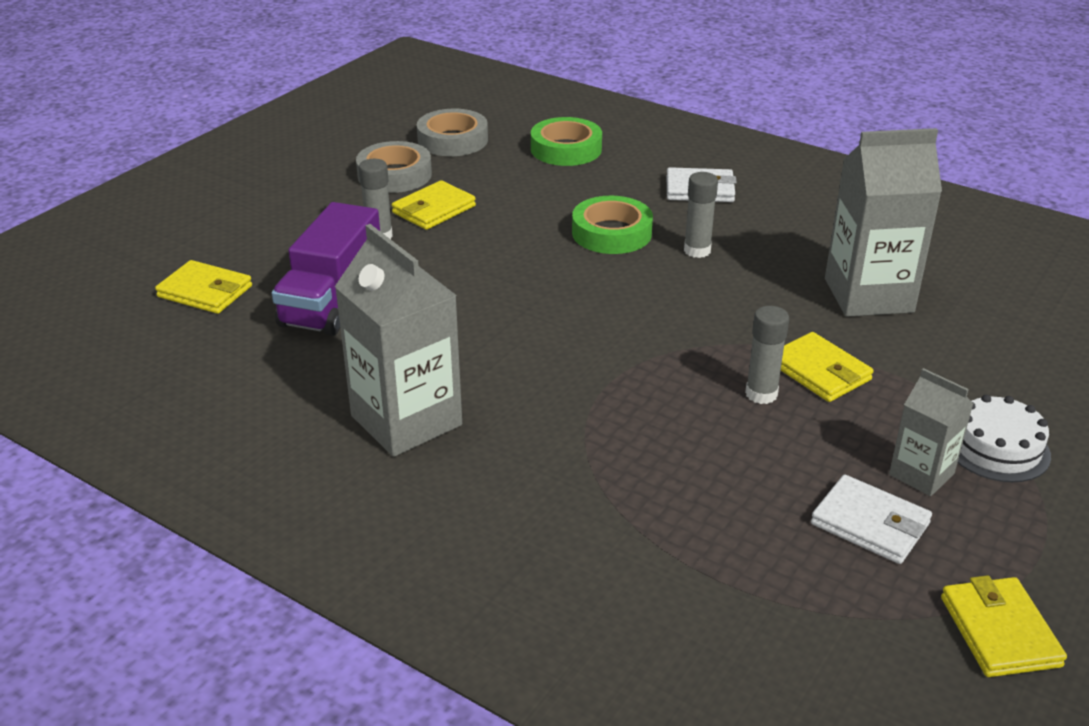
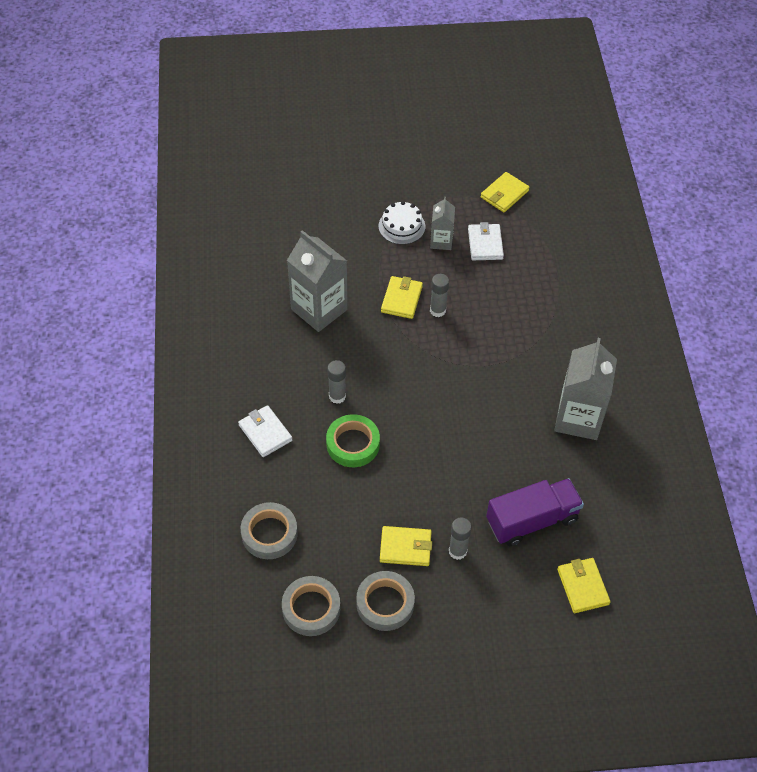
camera: 130 degrees left, 20 degrees up
green tape [531,117,602,166] -> grey tape [241,502,298,559]

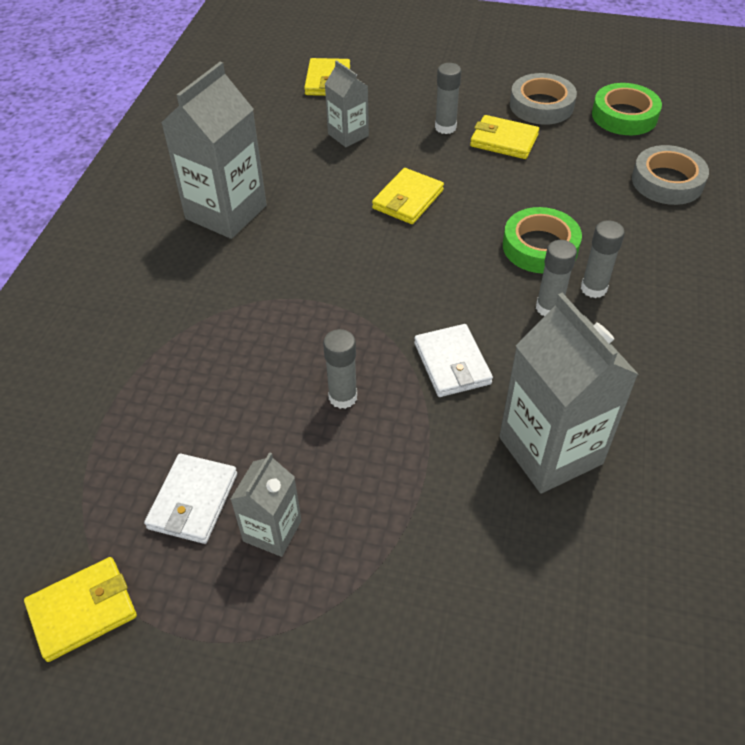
camera: 160 degrees left, 5 degrees down
white wallet [238,405,292,457] -> white wallet moved to [414,324,493,397]
grey tape [282,576,340,636] -> green tape [592,83,662,135]
white cake [379,201,425,245] -> none
yellow wallet [381,276,423,319] -> yellow wallet moved to [372,168,444,224]
purple truck [486,478,584,546] -> grey carton [325,60,369,147]
none -> grey glue stick [581,220,625,298]

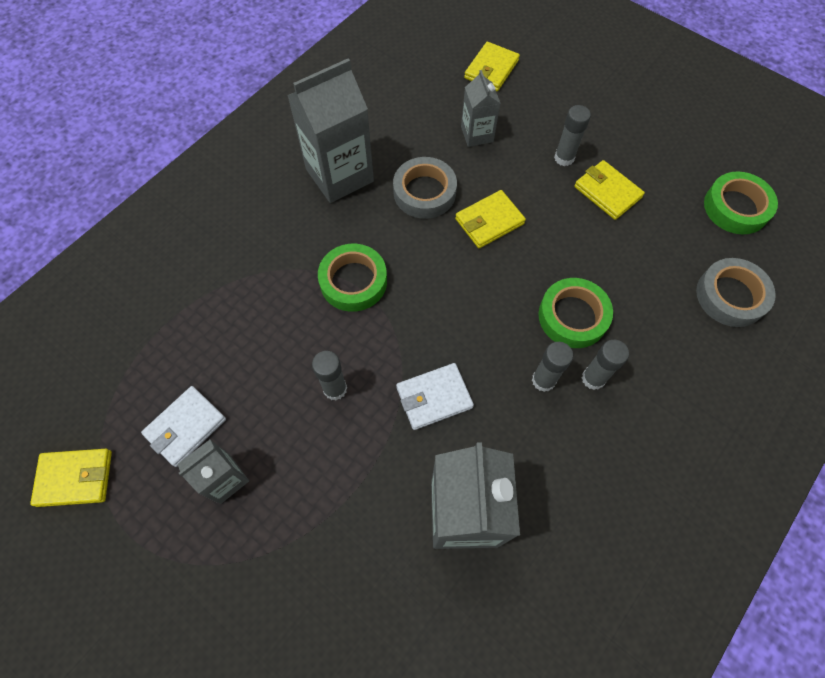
camera: 25 degrees right, 15 degrees up
white wallet [414,324,493,397] -> white wallet turned 60 degrees clockwise [396,363,474,430]
grey tape [510,73,577,125] -> grey tape moved to [393,157,457,219]
none -> green tape [318,244,387,312]

